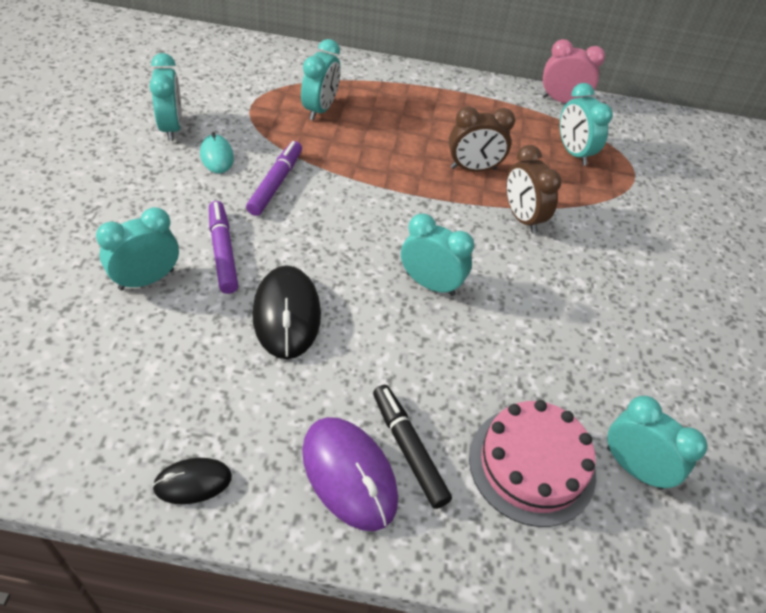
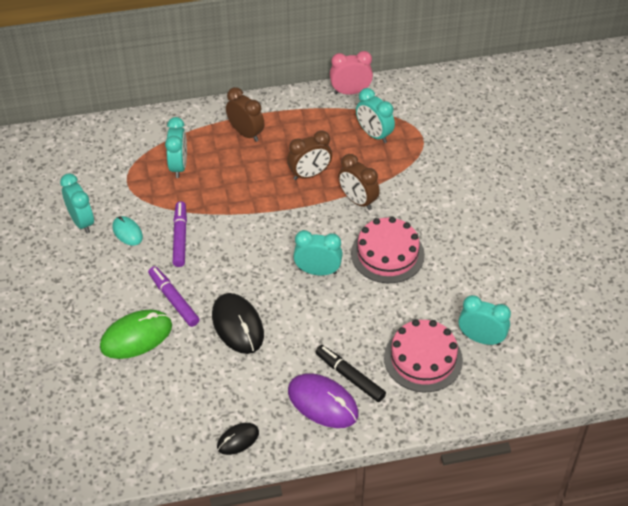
camera: 15 degrees left, 0 degrees up
turquoise clock [96,207,179,290] -> green mouse [100,310,172,359]
none -> brown clock [226,87,265,142]
none -> pink cake [351,217,425,283]

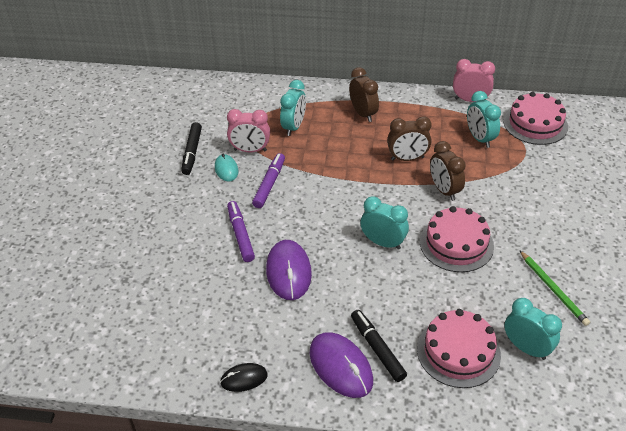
camera: 20 degrees right, 5 degrees down
turquoise clock [60,173,94,233] -> black marker [181,122,202,175]
green mouse [100,310,172,359] -> none
black mouse [212,293,264,354] -> purple mouse [266,240,312,300]
none -> pink clock [227,109,270,152]
none -> pink cake [503,92,568,145]
none -> green pencil [519,250,590,326]

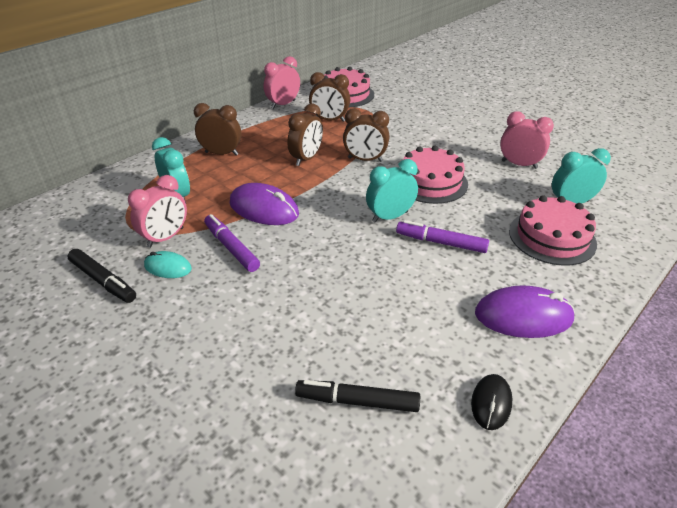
camera: 55 degrees left, 5 degrees down
purple marker [227,201,255,262] -> purple marker moved to [396,220,489,253]
purple mouse [266,240,312,300] -> purple mouse moved to [230,183,299,225]
black marker [351,310,407,382] -> black marker moved to [295,380,420,412]
turquoise clock [467,91,501,148] -> brown clock [309,72,350,122]
green pencil [519,250,590,326] -> pink clock [500,111,554,169]

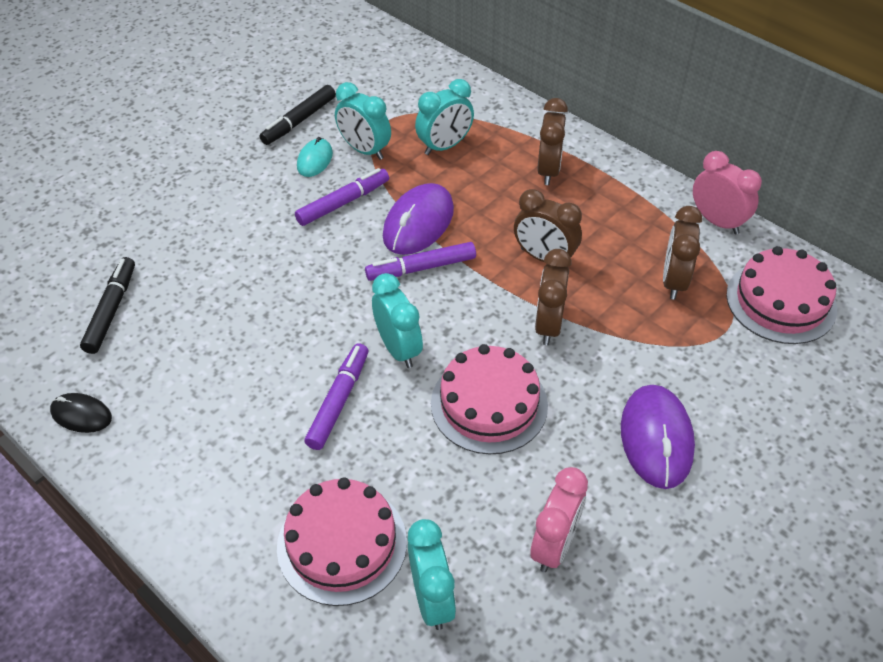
camera: 90 degrees right, 10 degrees up
pink clock [128,175,187,248] -> turquoise clock [335,82,391,160]
purple mouse [475,285,575,338] -> purple mouse moved to [621,385,695,489]
none -> purple marker [365,242,476,281]

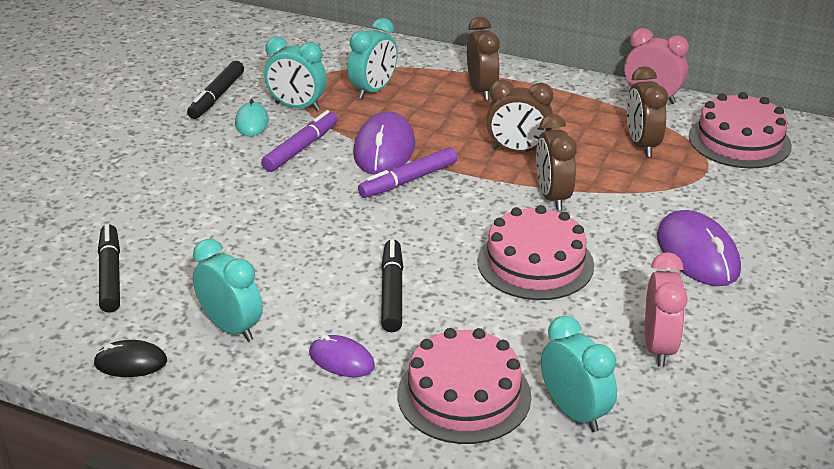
camera: 20 degrees left, 15 degrees down
purple marker [304,343,368,450] -> black marker [381,239,403,332]
turquoise clock [372,273,423,368] -> turquoise clock moved to [193,239,263,342]
none -> purple mouse [309,335,375,377]

